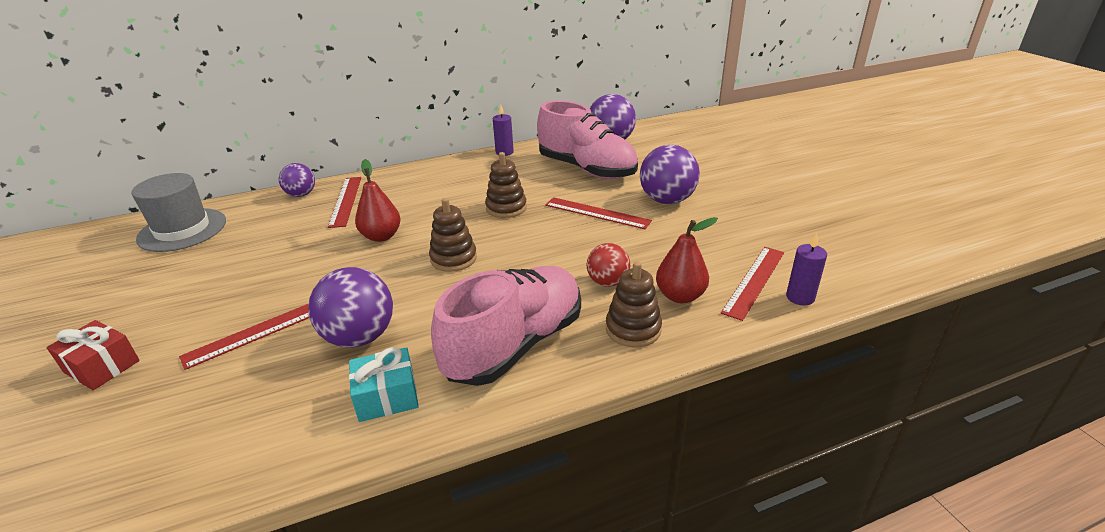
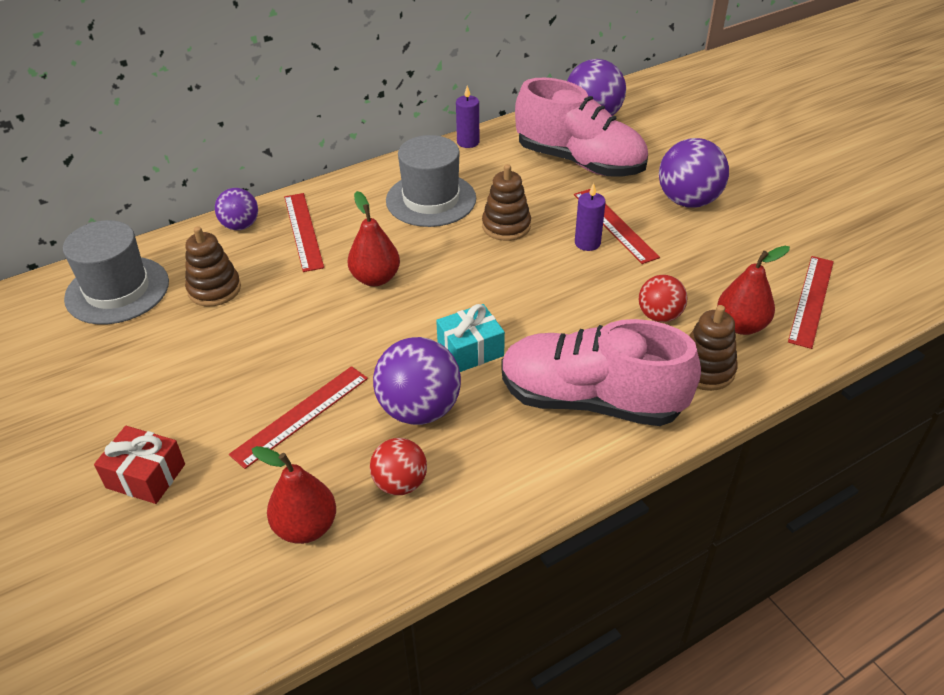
camera: 10 degrees left, 10 degrees up
turquoise gift [349,347,419,422] -> turquoise gift moved to [436,304,505,372]
brown stacking toy [429,198,477,272] -> brown stacking toy moved to [185,226,241,307]
pink shoe [431,266,581,386] -> pink shoe turned 105 degrees counterclockwise [501,319,701,426]
red ruler [545,197,652,229] -> red ruler turned 45 degrees clockwise [574,189,660,264]
purple candle [786,234,827,306] -> purple candle moved to [575,183,606,251]
none -> red pear [252,446,336,544]
none -> red ball [370,438,427,495]
none -> grey hat [386,135,476,227]

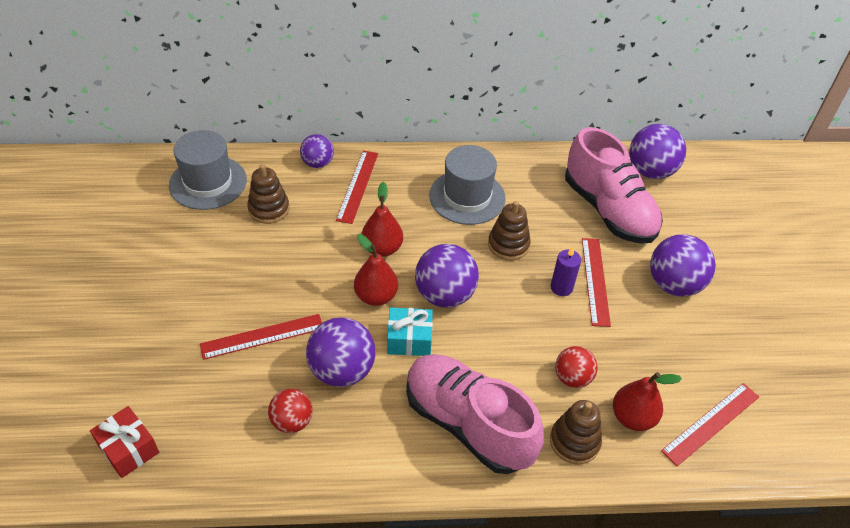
camera: 25 degrees right, 5 degrees up
red gift [94,426,185,504] -> red gift moved to [90,406,159,478]
red pear [252,446,336,544] -> red pear moved to [354,234,398,306]
purple candle [456,85,479,148] -> none
none -> purple ball [415,244,479,308]

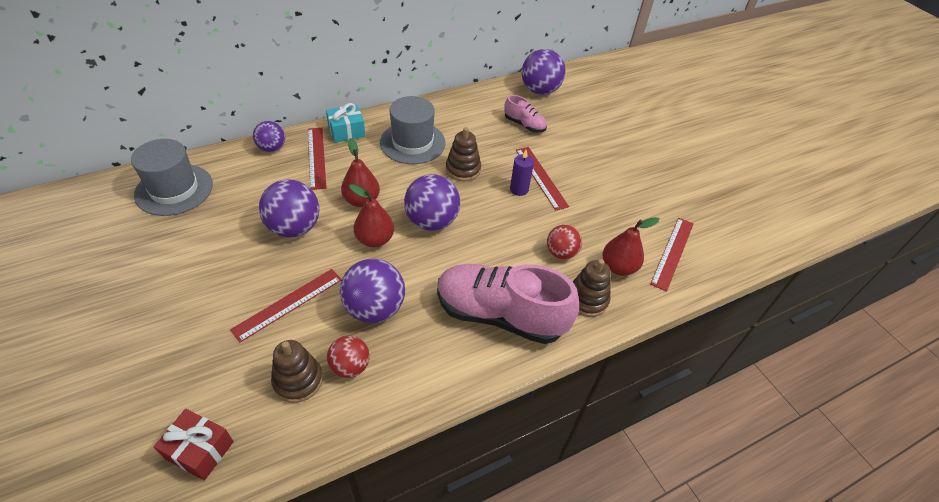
camera: 25 degrees left, 0 degrees up
brown stacking toy [247,164,289,224] -> brown stacking toy moved to [271,340,323,403]
turquoise gift [387,308,433,356] -> turquoise gift moved to [326,103,365,143]
pink shoe [565,127,663,244] -> pink shoe [504,95,547,132], size x0.47
purple ball [650,234,716,296] -> purple ball moved to [259,179,320,237]

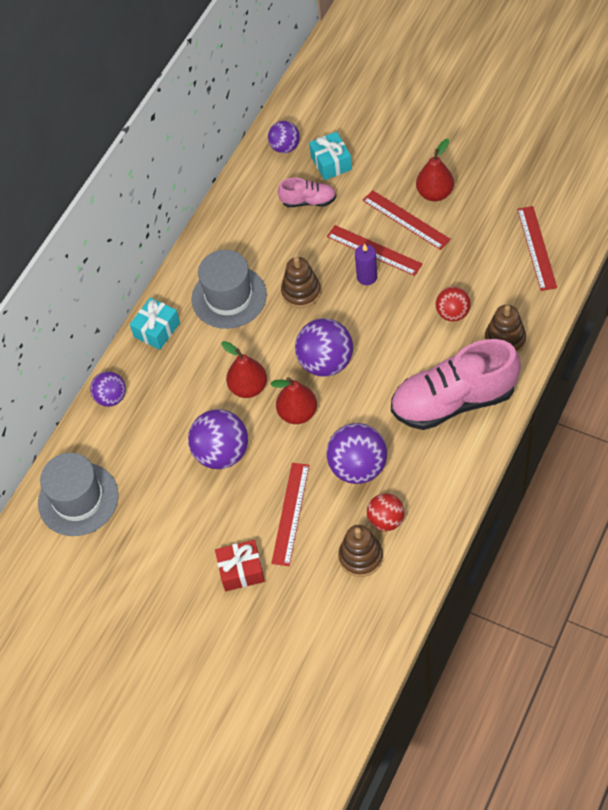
camera: 25 degrees left, 10 degrees up
red gift [154,409,234,480] -> red gift moved to [215,540,265,591]
red ruler [308,128,326,190] -> red ruler moved to [362,190,451,250]
purple ball [522,49,566,95] -> purple ball [268,121,300,153], size x0.61
red pear [603,217,659,276] -> red pear moved to [416,139,454,201]
none -> turquoise gift [309,132,352,180]

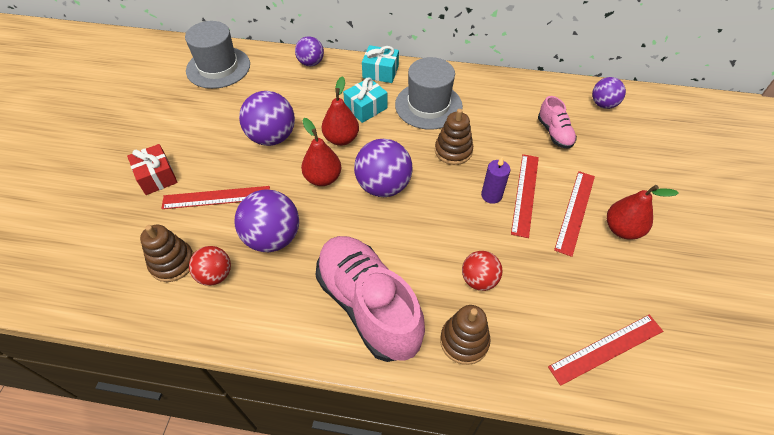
camera: 65 degrees right, 5 degrees down
turquoise gift [309,132,352,180] -> turquoise gift moved to [343,78,387,123]

